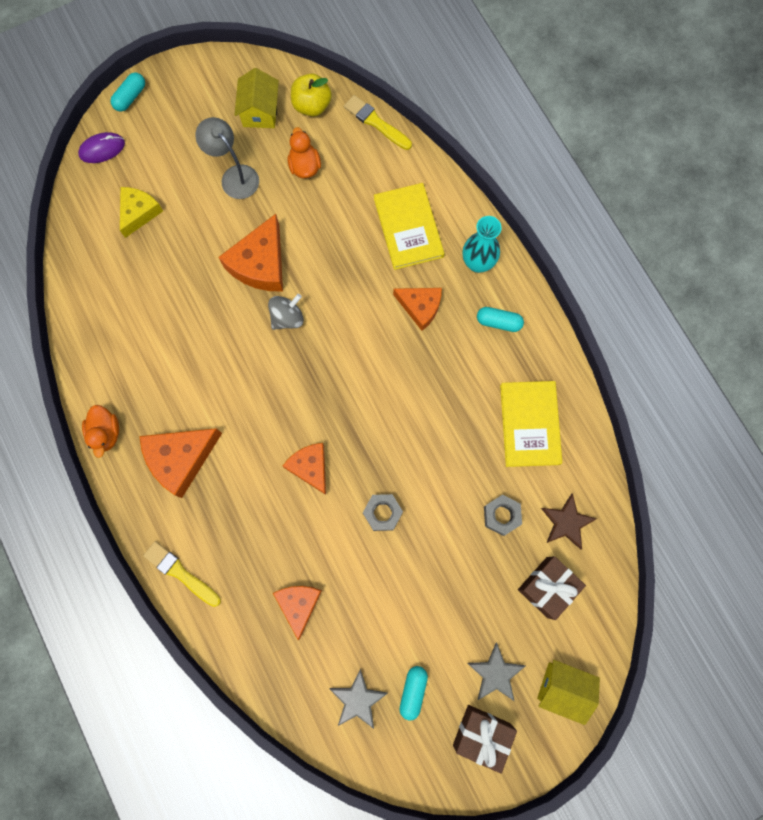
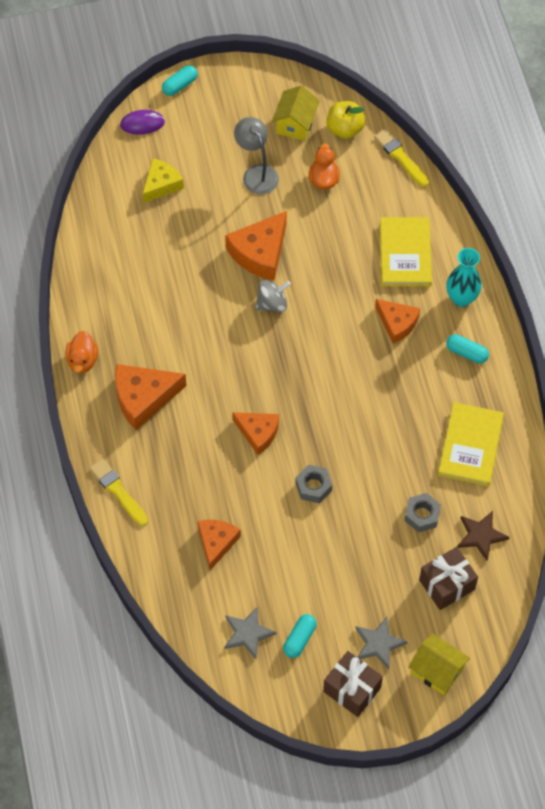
camera: 15 degrees right, 15 degrees down
orange cheese [283,443,326,495] -> orange cheese turned 135 degrees clockwise [232,412,279,455]

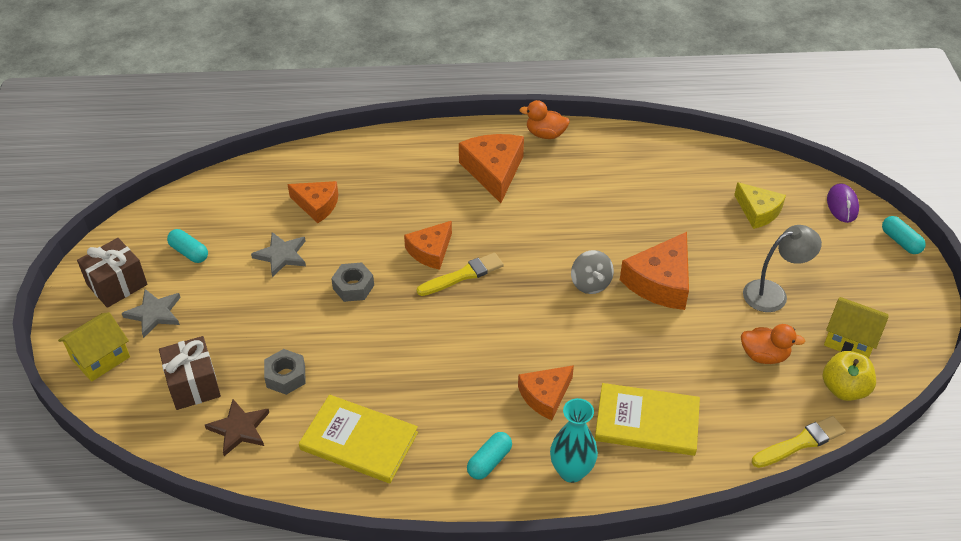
camera: 100 degrees right, 15 degrees down
yellow brush [90,459,148,526] -> yellow brush moved to [417,253,504,296]
grey star [224,606,277,659] -> grey star moved to [251,232,306,277]
orange cheese [225,211,287,281] -> orange cheese turned 105 degrees counterclockwise [620,232,689,310]

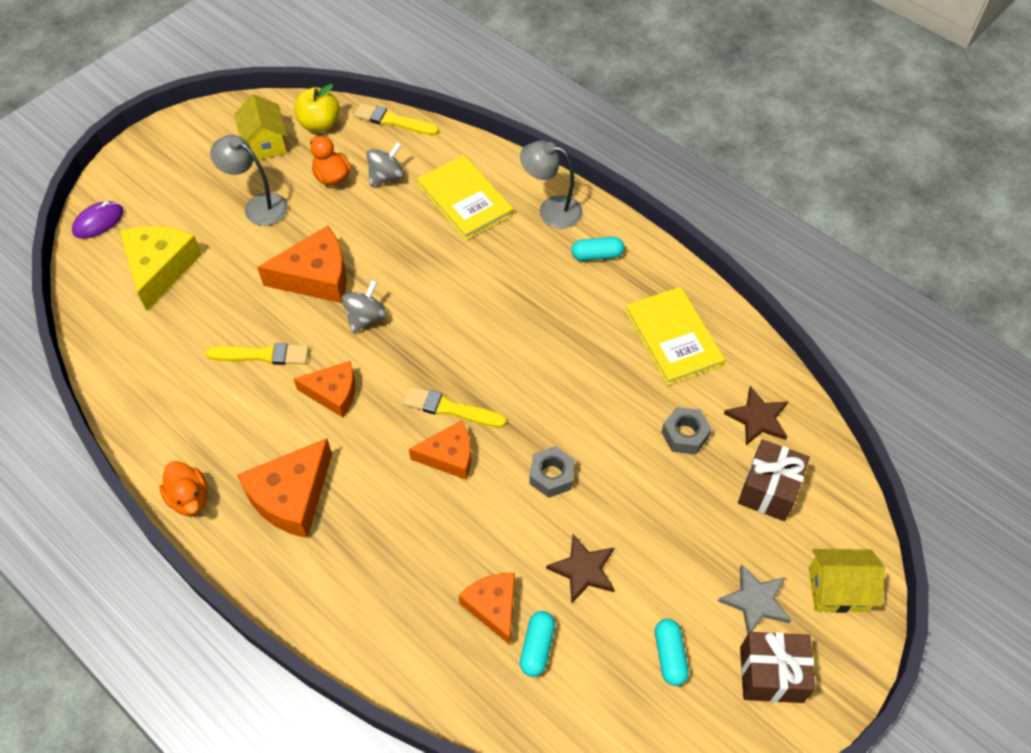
camera: 135 degrees left, 10 degrees up
grey star [251,232,306,277] -> brown star [546,534,615,603]
orange cheese [518,365,574,420] -> orange cheese moved to [294,361,355,418]
turquoise vase [550,398,598,483] -> grey lamp [520,141,583,229]
yellow cheese [734,182,786,229] -> yellow cheese [120,226,202,311], size x1.52
turquoise capsule [882,216,926,254] -> turquoise capsule moved to [520,611,555,677]
none -> yellow brush [206,343,309,365]
none -> grey spinning top [366,142,404,187]

